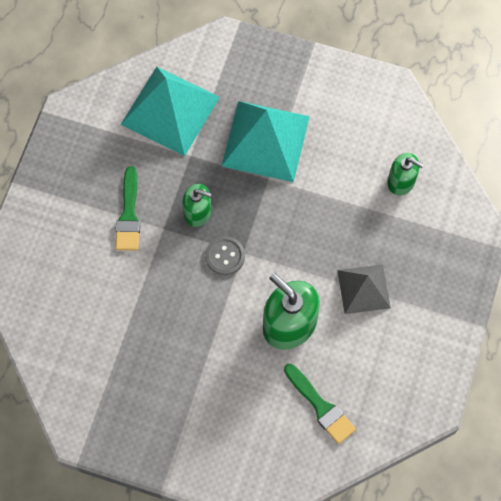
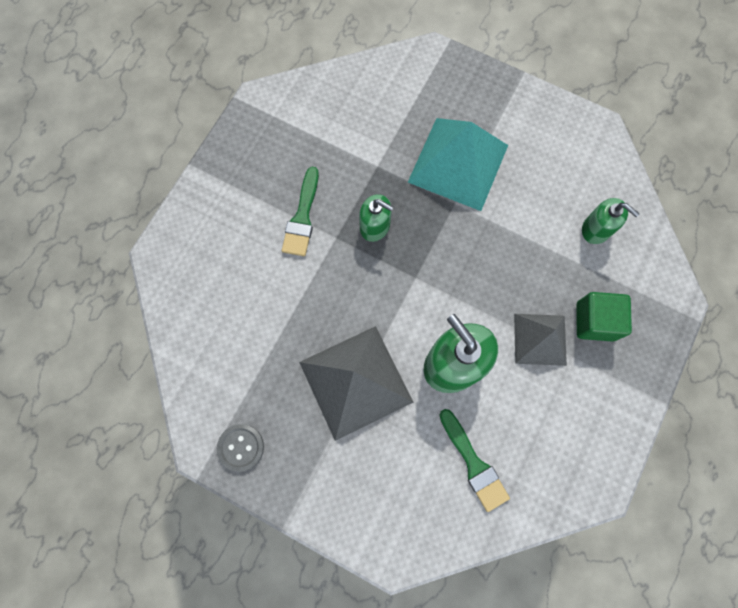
camera: 10 degrees right, 5 degrees up
turquoise pyramid [121,67,220,156] -> none
grey button [205,236,245,275] -> grey button moved to [217,424,264,472]
none -> grey pyramid [299,326,413,441]
none -> green cube [576,292,632,342]

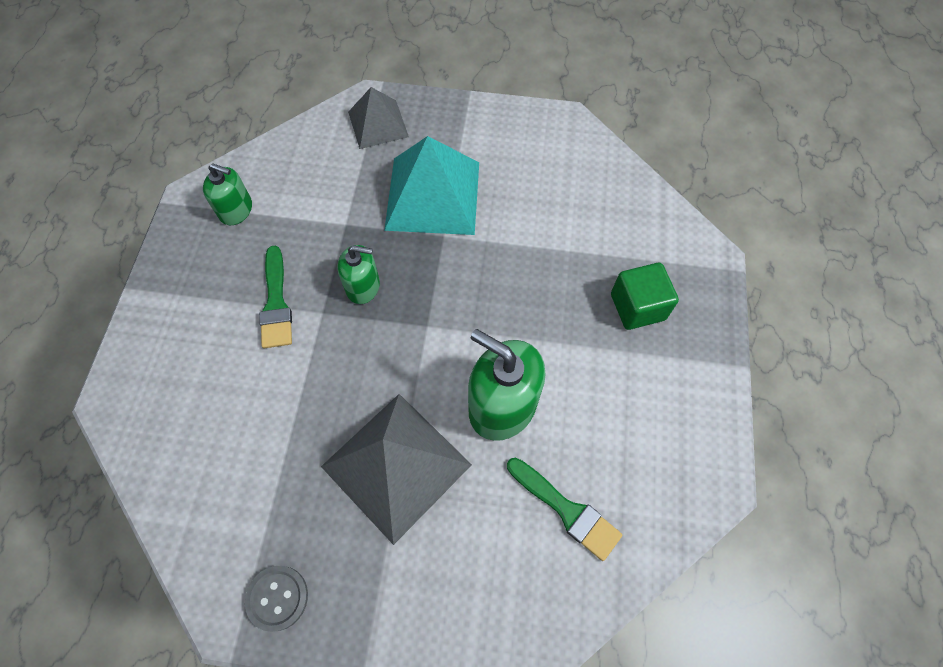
camera: 20 degrees left, 10 degrees down
grey pyramid [514,314,567,366] -> grey pyramid moved to [348,87,409,149]
green soap dispenser [582,198,640,244] -> green soap dispenser moved to [203,163,252,225]

